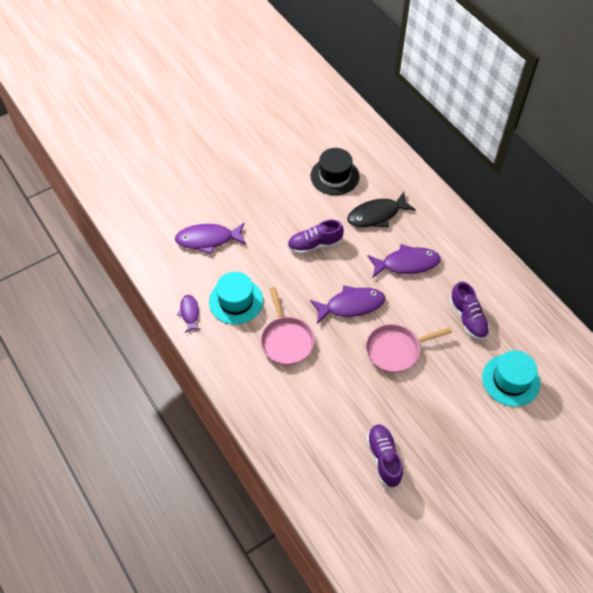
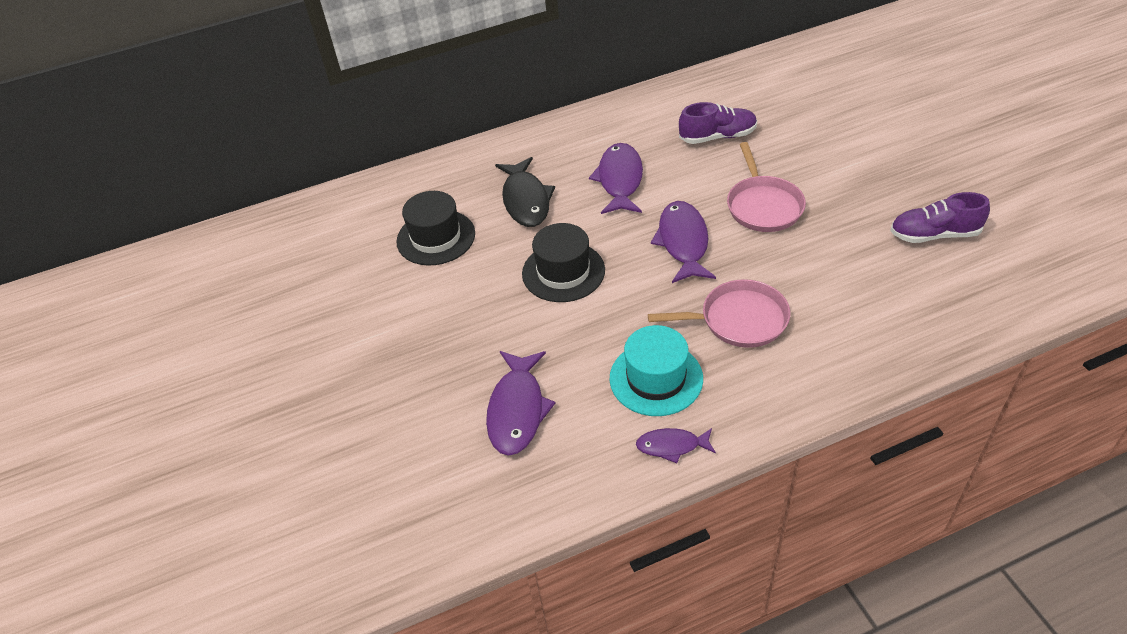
camera: 75 degrees left, 10 degrees down
purple shoe [288,220,344,254] -> black hat [522,223,605,302]
turquoise hat [482,350,540,407] -> none

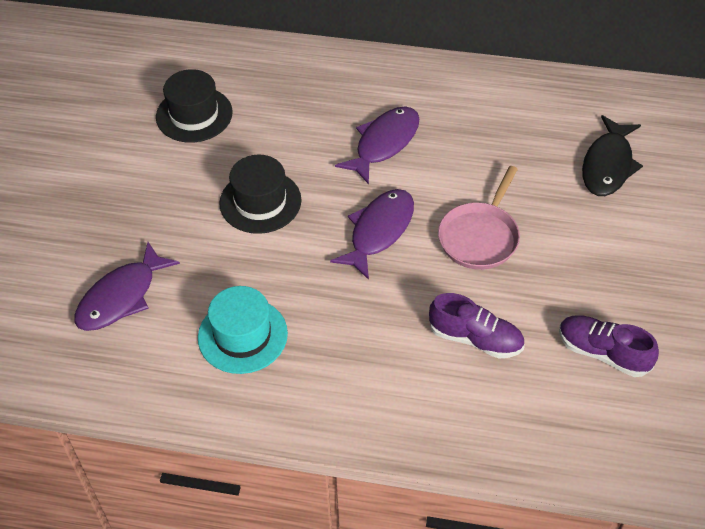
camera: 30 degrees right, 5 degrees up
black fish [495,157,555,227] -> black fish moved to [582,115,643,196]
purple fish [636,428,716,463] -> none
pink pan [648,279,790,348] -> none
purple shoe [679,102,757,144] -> purple shoe moved to [429,293,524,359]

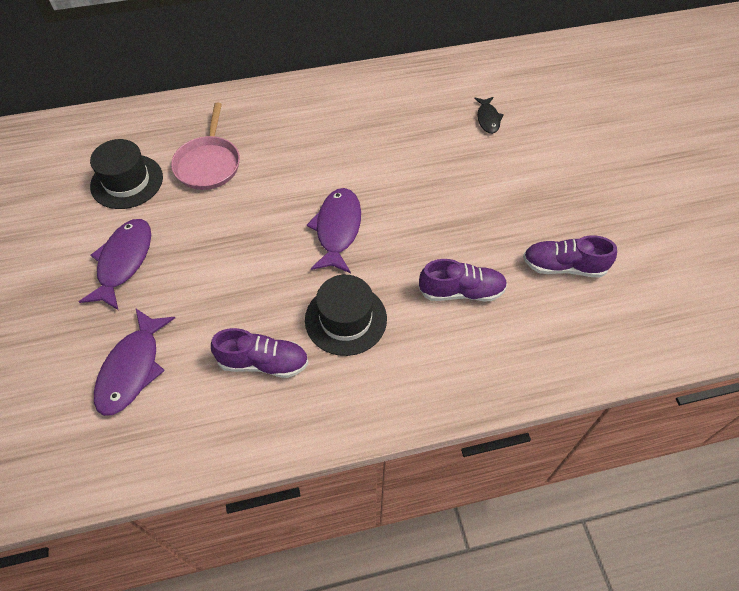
camera: 25 degrees left, 5 degrees up
turquoise hat [198,286,288,374] -> purple shoe [211,328,309,378]
black hat [219,155,301,234] -> black hat moved to [305,275,387,356]
purple fish [335,106,419,184] -> purple fish moved to [79,219,151,310]
pink pan [438,166,520,270] -> pink pan moved to [171,103,240,190]
black fish [582,115,643,196] -> black fish [474,97,504,134], size x0.58

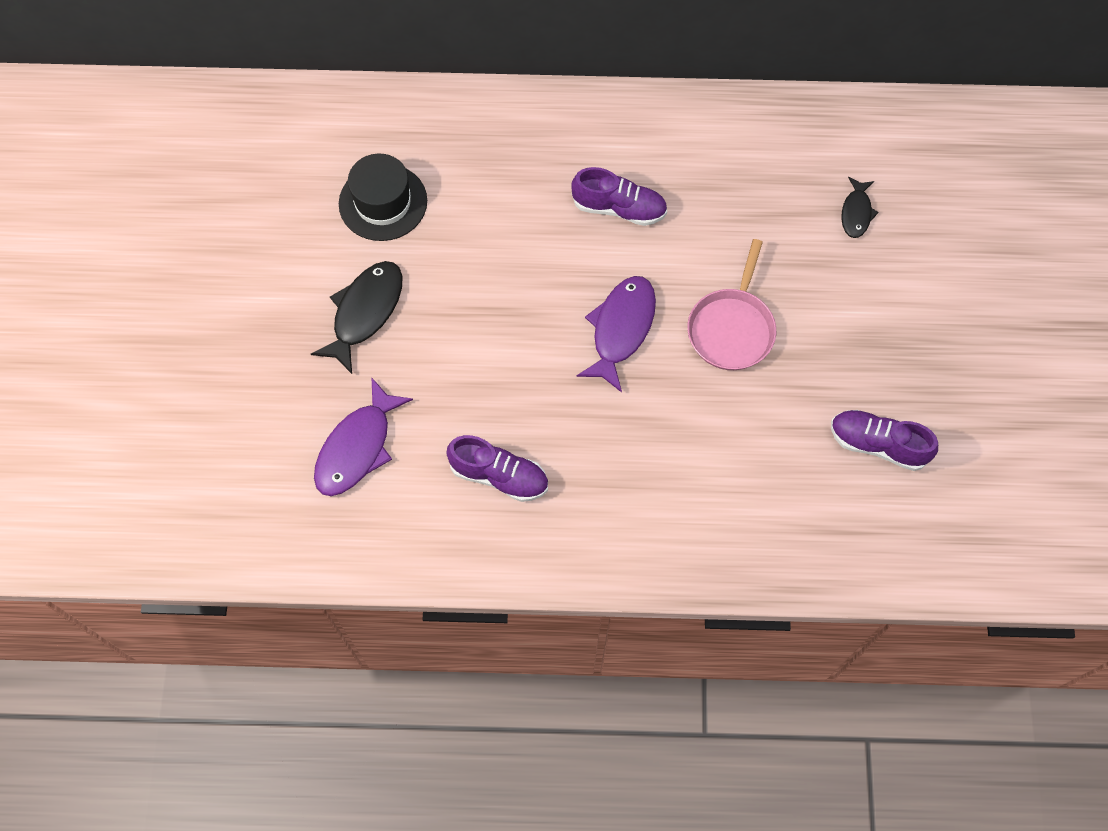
camera: 15 degrees right, 10 degrees up
purple fish [79,219,151,310] -> black fish [311,261,402,374]
pink pan [171,103,240,190] -> pink pan moved to [687,239,776,370]
black hat [305,275,387,356] -> none
purple shoe [418,259,507,301] -> purple shoe moved to [572,167,667,226]

